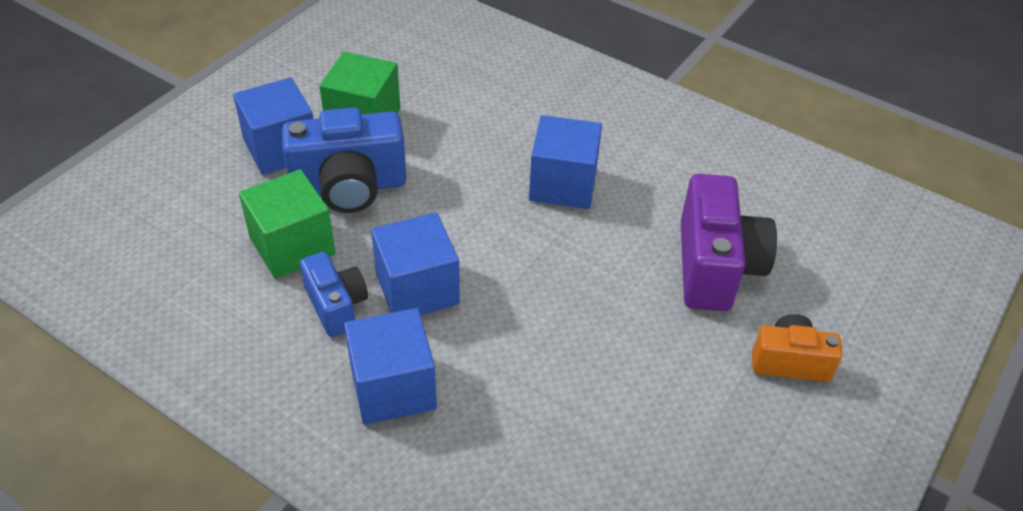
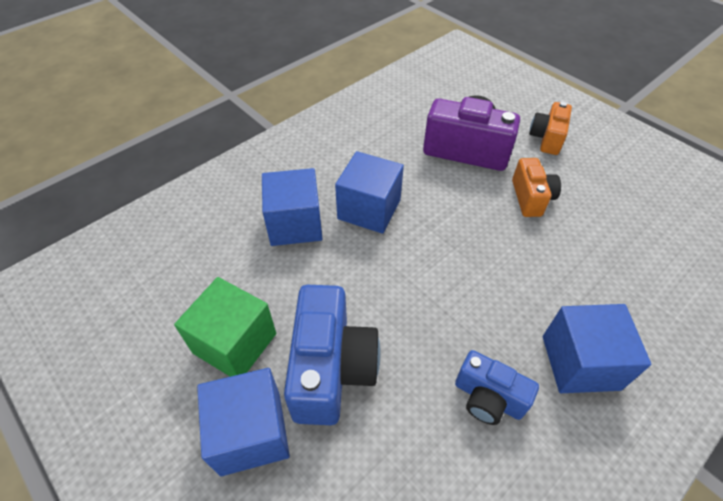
camera: 75 degrees left, 5 degrees up
green cube [239,169,335,279] -> none
blue camera [300,252,368,337] -> blue camera turned 135 degrees counterclockwise [455,350,539,425]
blue cube [371,212,460,315] -> blue cube moved to [262,168,322,246]
none -> orange camera [512,158,561,217]

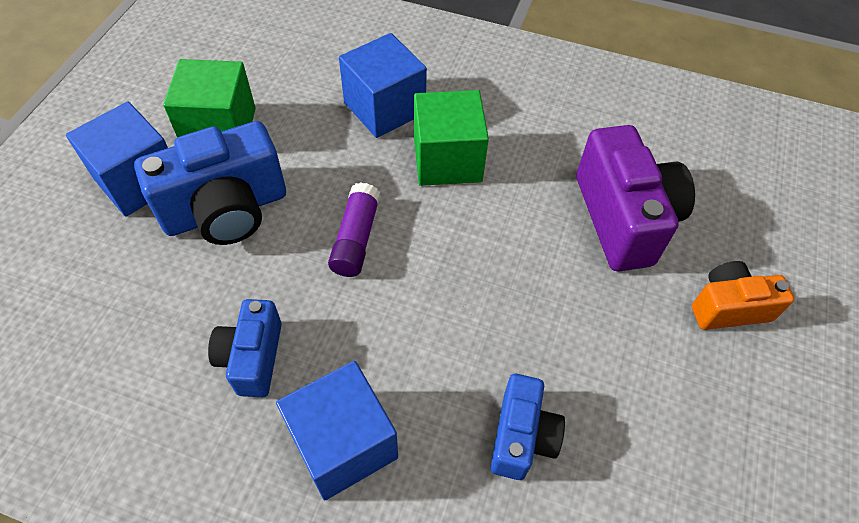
camera: 60 degrees right, 5 degrees up
blue cube [335,151,404,234] -> green cube [414,90,489,186]
orange camera [512,158,561,217] -> none
none -> purple glue stick [328,183,381,277]
none -> blue camera [490,374,565,480]

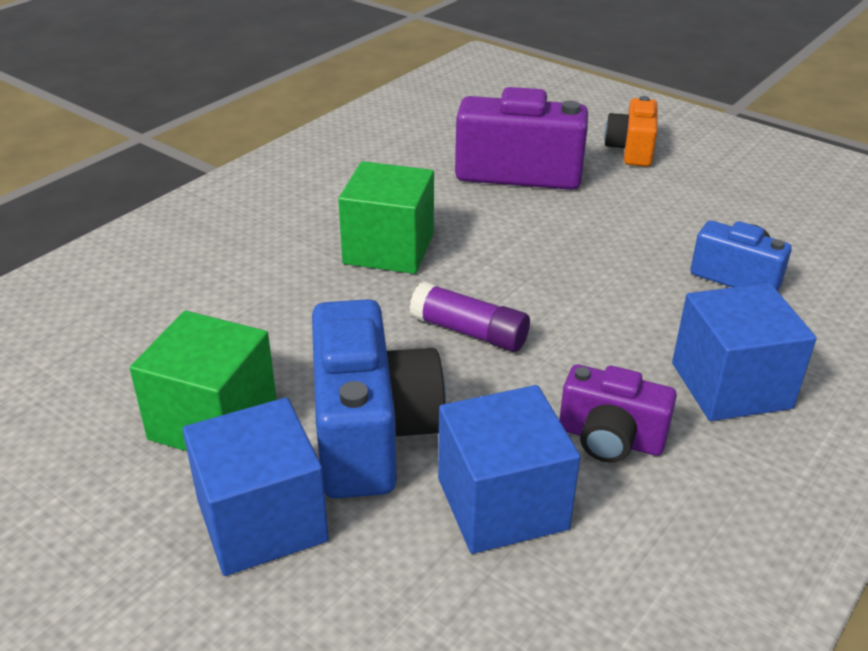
camera: 70 degrees left, 20 degrees down
blue camera [208,299,282,397] -> purple camera [559,365,677,463]
blue cube [339,33,427,138] -> blue cube moved to [438,385,580,554]

